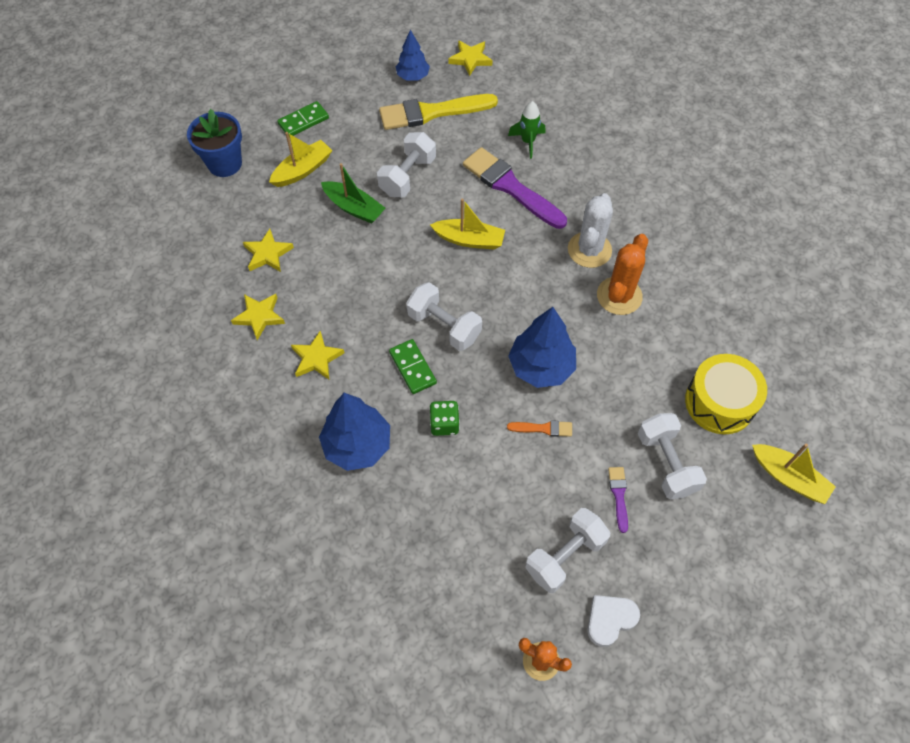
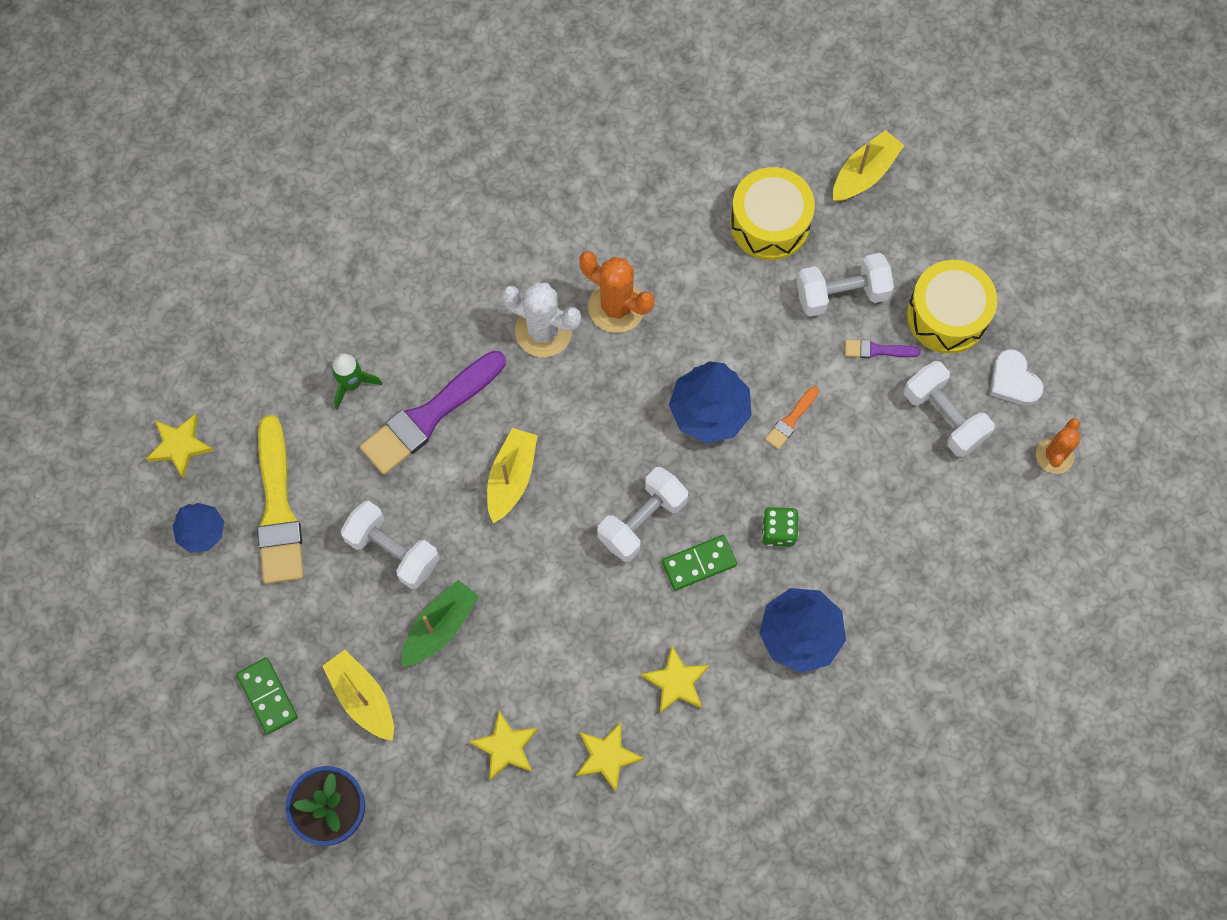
camera: 85 degrees left, 10 degrees up
orange brush [507,420,572,437] -> orange brush turned 150 degrees counterclockwise [765,386,819,449]
none -> yellow drum [907,260,997,354]

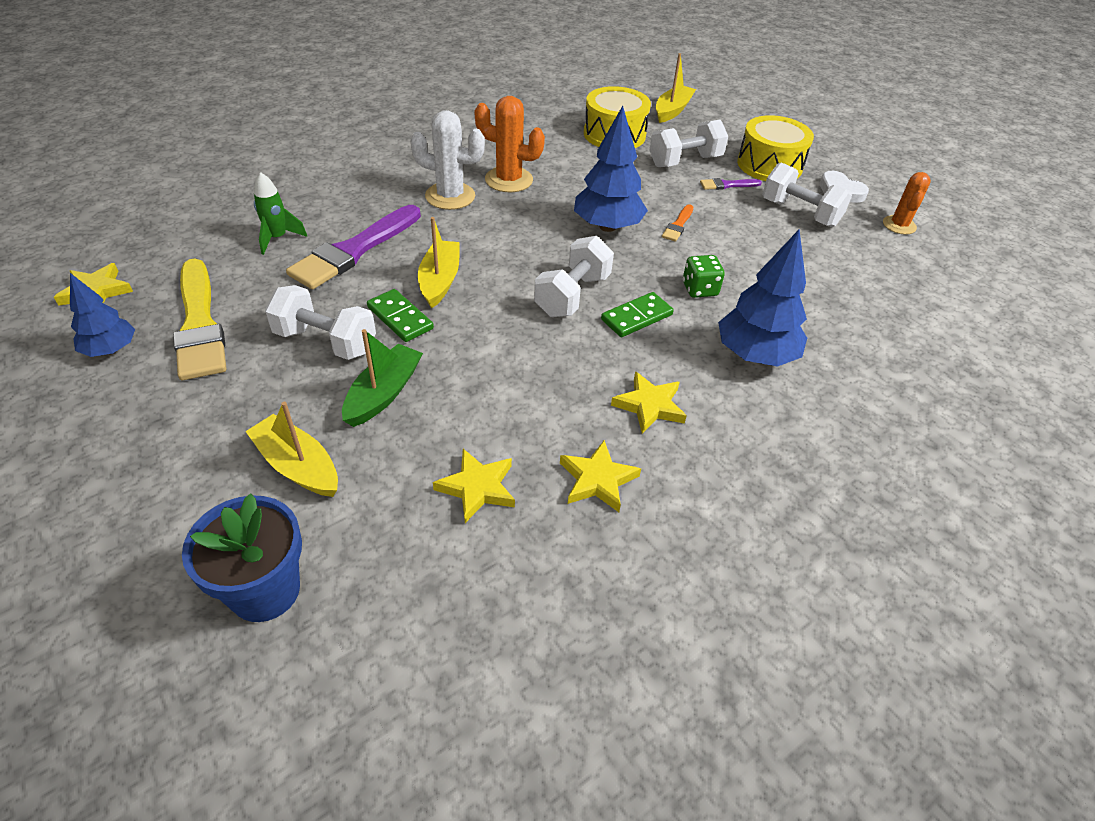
camera: 15 degrees left, 25 degrees down
green domino [236,658,298,734] -> green domino moved to [367,289,434,342]

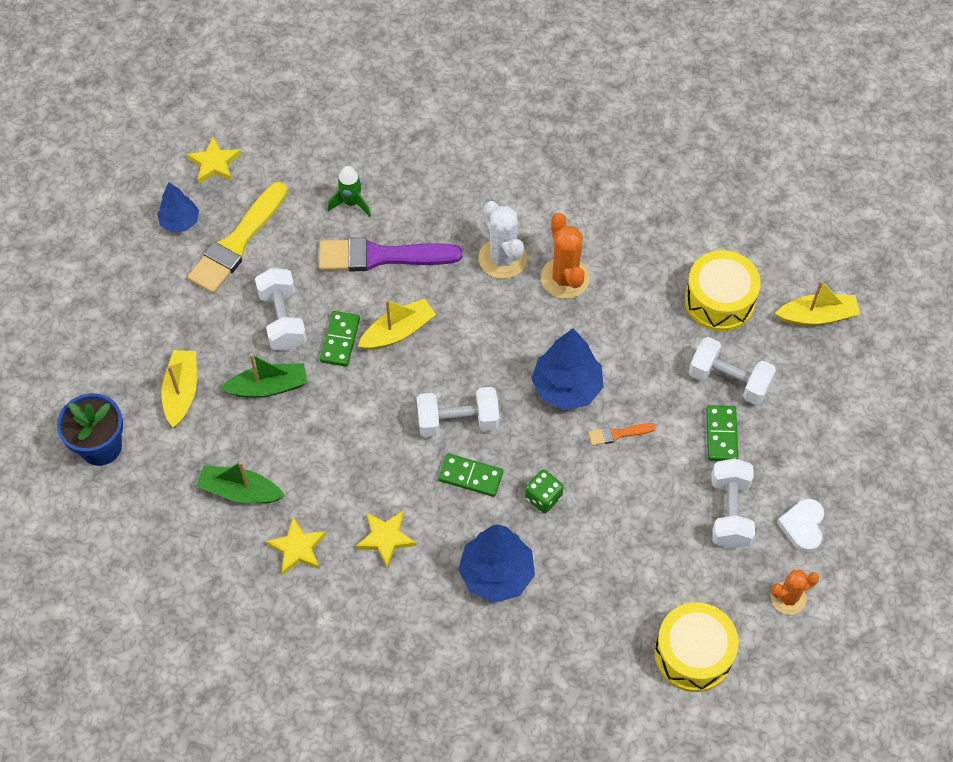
camera: 55 degrees right, 15 degrees up
yellow star [433,449,515,523] -> green boat [196,462,285,503]
purple brush [700,178,762,190] -> green domino [706,405,738,461]
yellow drum [737,115,814,181] -> yellow drum moved to [654,602,739,692]

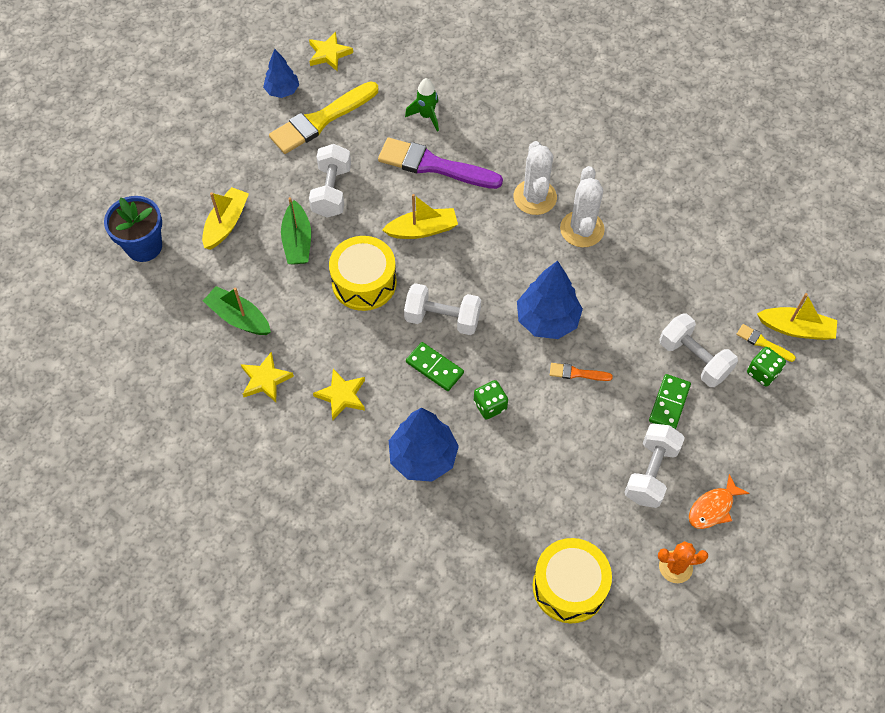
camera: 20 degrees right, 0 degrees up
green boat [220,354,307,398] -> green boat turned 75 degrees clockwise [281,197,311,265]
green domino [320,311,360,367] -> none
orange cactus [541,213,590,299] -> white cactus [560,166,605,247]
yellow drum [685,250,761,331] -> yellow drum moved to [329,236,397,311]
white heart [777,499,824,553] -> orange fish [689,474,749,529]
none -> yellow brush [736,324,796,362]
none -> green dice [747,347,786,387]

